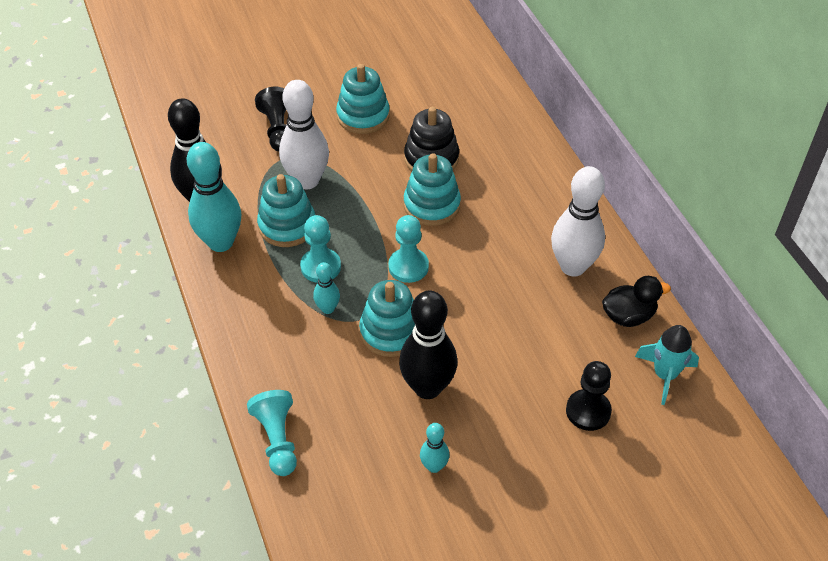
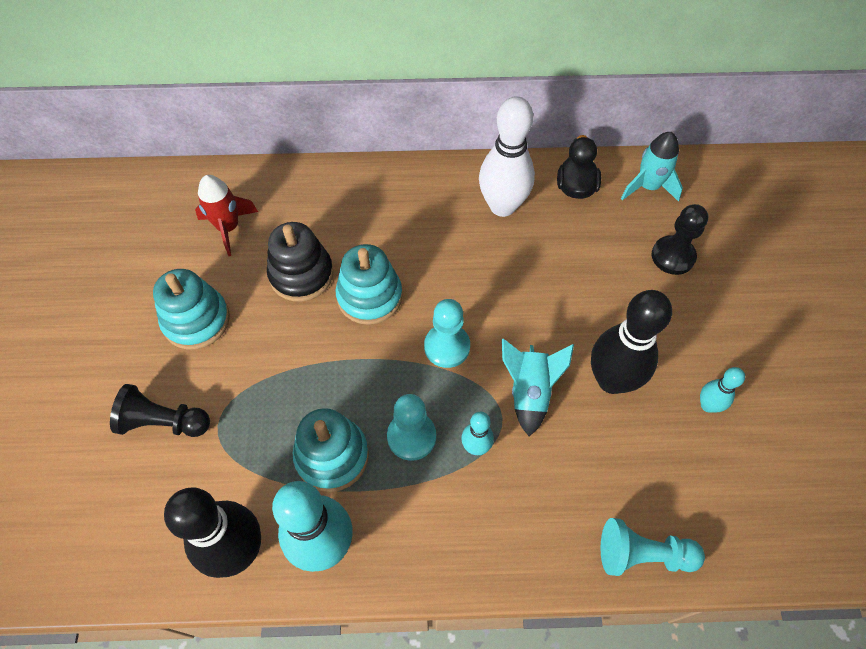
camera: 70 degrees left, 10 degrees up
white bowling pin [279,80,329,189] -> none
turquoise stacking toy [359,280,415,357] -> turquoise rocket [502,339,574,436]
none -> red rocket [195,175,258,256]

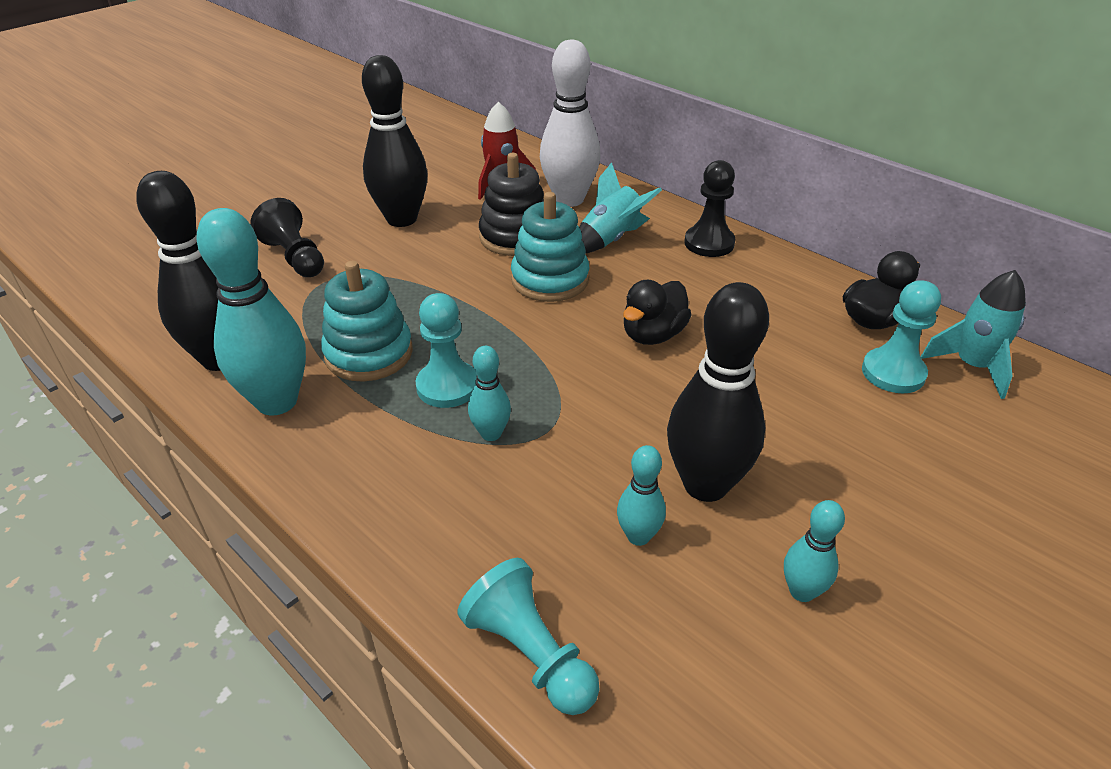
camera: 45 degrees right, 20 degrees down
turquoise stacking toy [153,269,230,350] -> black bowling pin [362,55,428,227]
turquoise pawn [424,299,470,368] -> turquoise pawn moved to [862,280,941,393]
white bowling pin [479,96,535,217] -> white bowling pin moved to [540,40,600,207]
turquoise rocket [502,339,574,436] -> turquoise rocket moved to [579,162,662,253]
black pawn [652,204,708,275] -> black pawn moved to [684,160,735,257]
none -> turquoise bowling pin [617,445,666,546]
none -> black duck [623,280,692,345]

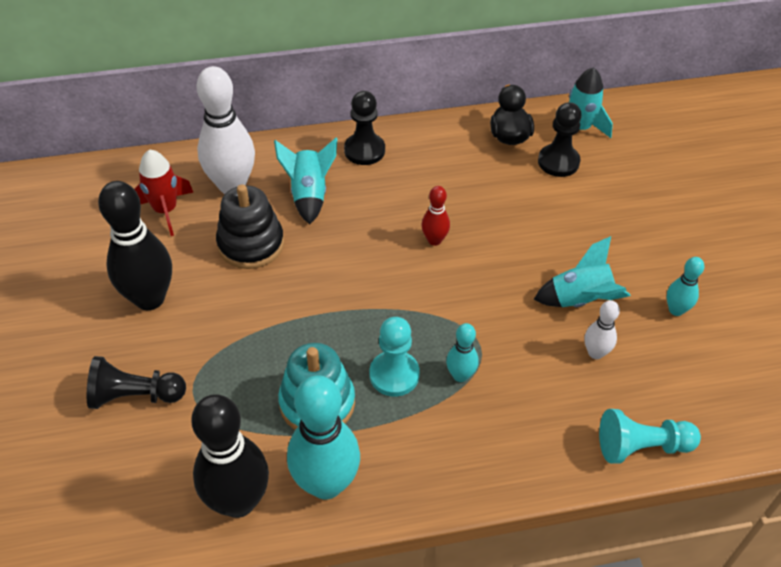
camera: 55 degrees left, 10 degrees up
turquoise stacking toy [511,192,589,302] -> none
turquoise bowling pin [617,445,666,546] -> white bowling pin [585,300,620,359]
black duck [623,280,692,345] -> red bowling pin [421,186,450,246]
black bowling pin [667,282,769,502] -> turquoise rocket [534,236,631,307]
turquoise pawn [862,280,941,393] -> black pawn [538,102,582,177]

